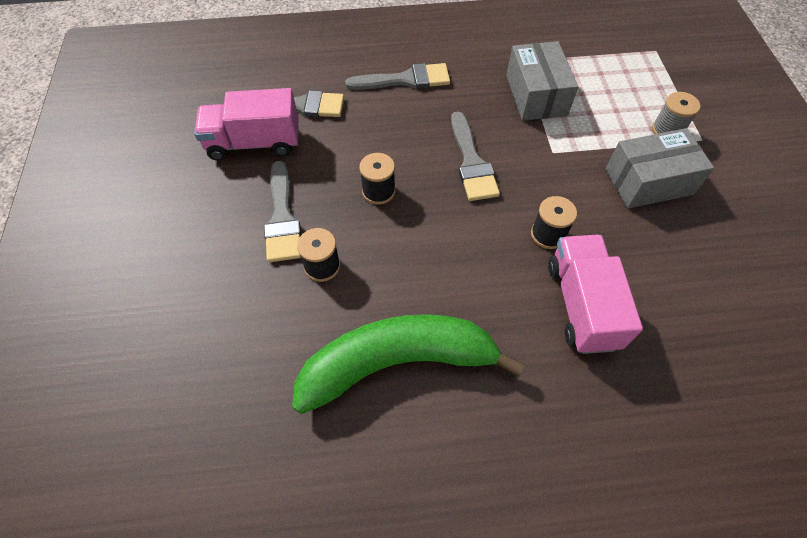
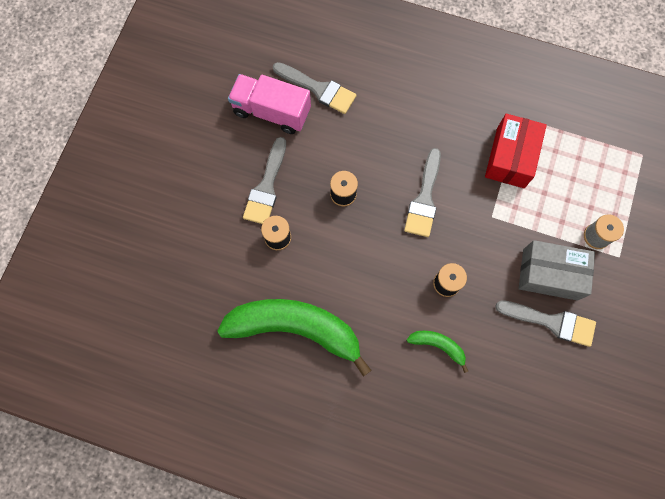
camera: 25 degrees right, 15 degrees up
grey brush [345,63,450,90] -> grey brush moved to [495,300,596,347]
grey box [506,41,578,121] -> red box [485,114,547,188]
pink truck [548,235,643,354] -> green banana [407,331,468,373]

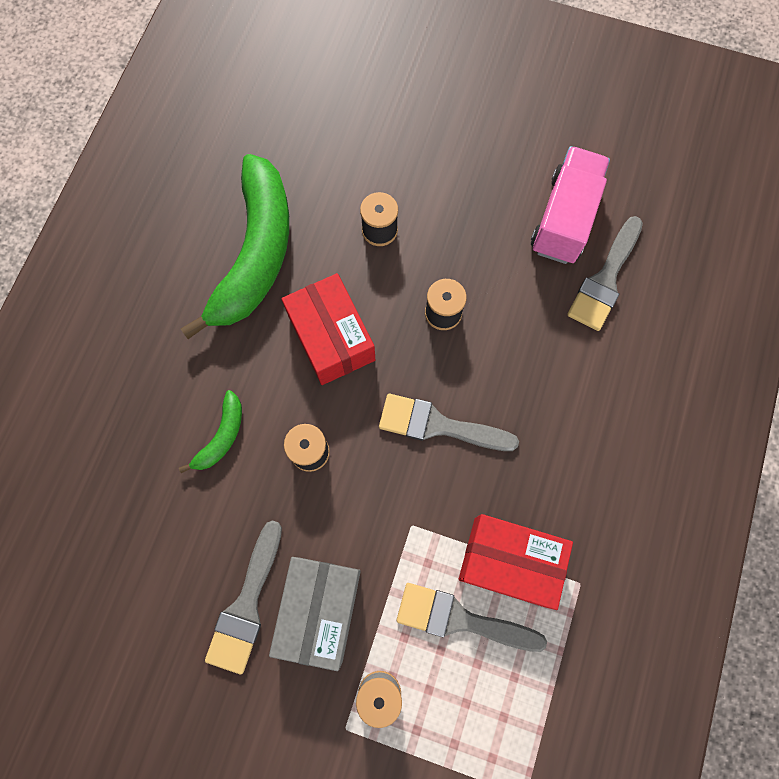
camera: 90 degrees right, 0 degrees up
grey brush [243,137,286,224] -> grey brush moved to [397,583,547,652]
none -> red box [281,273,375,385]

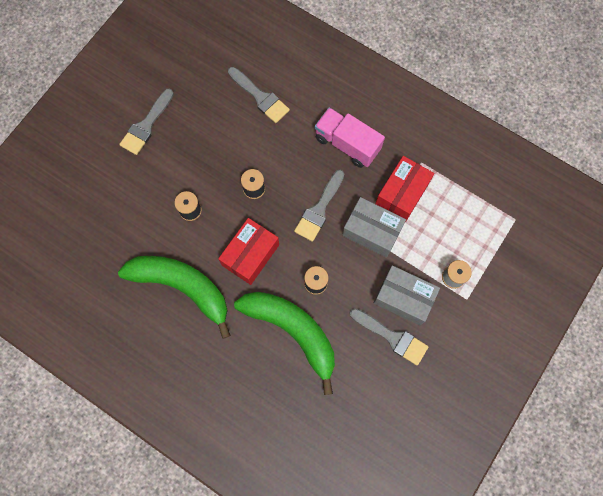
camera: 75 degrees left, 0 degrees up
green banana [179,390,242,473] -> green banana [234,292,335,395], size x2.31
red box [281,273,375,385] -> red box turned 45 degrees counterclockwise [218,218,279,285]
grey brush [397,583,547,652] -> grey brush moved to [119,88,174,155]
pink truck [531,146,610,264] -> pink truck moved to [315,107,385,168]
none -> grey box [342,197,406,258]

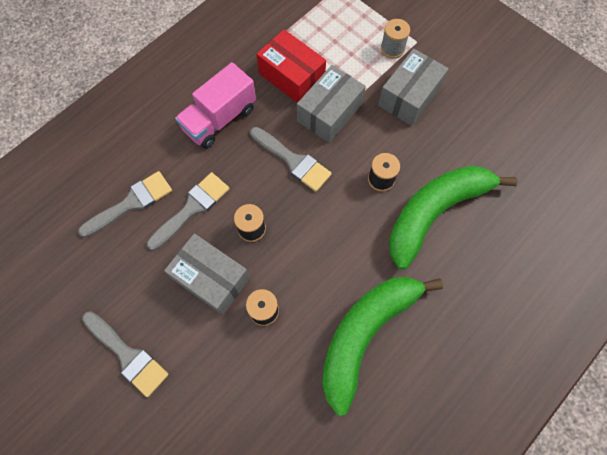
camera: 80 degrees left, 5 degrees down
red box [218,218,279,285] -> none
grey brush [350,308,428,365] -> grey brush moved to [147,172,230,250]
none -> grey box [164,233,250,315]

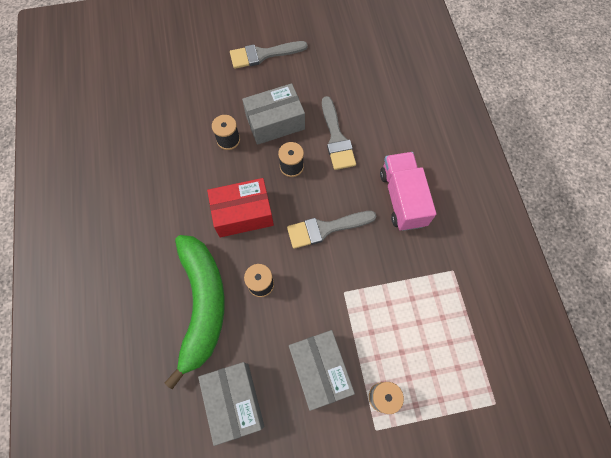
camera: 125 degrees right, 0 degrees up
grey brush [78,171,172,238] -> none
red box [256,29,326,103] -> red box moved to [207,178,274,237]
grey box [297,65,366,143] -> grey box moved to [198,362,265,446]
green banana [322,277,443,416] -> none

